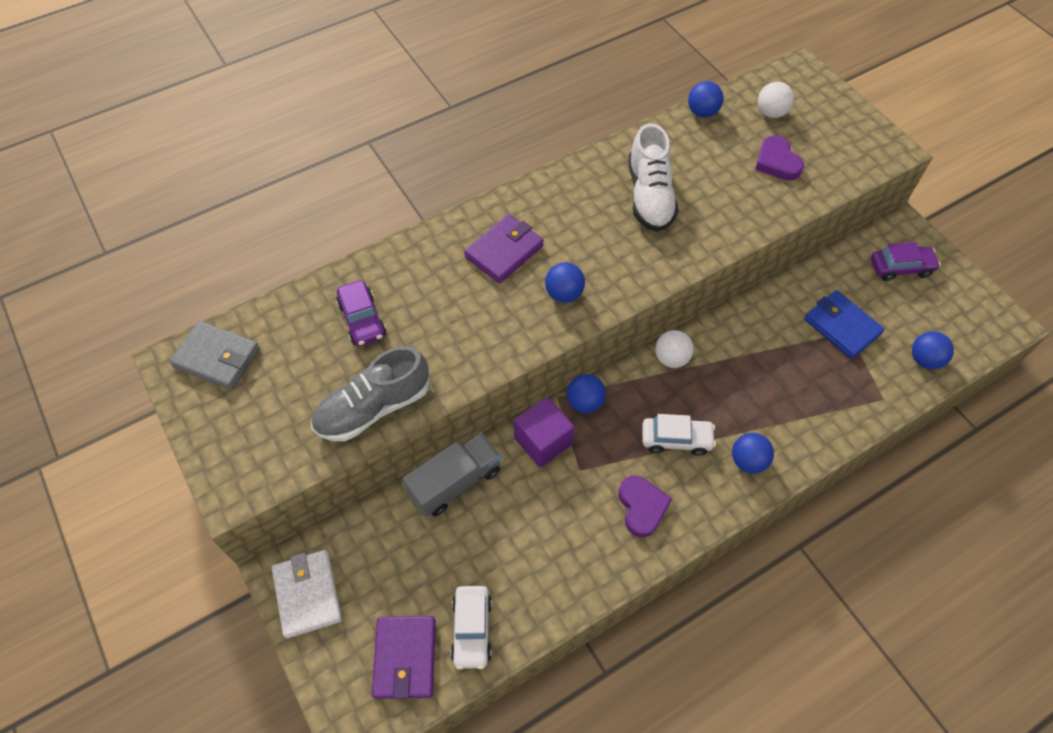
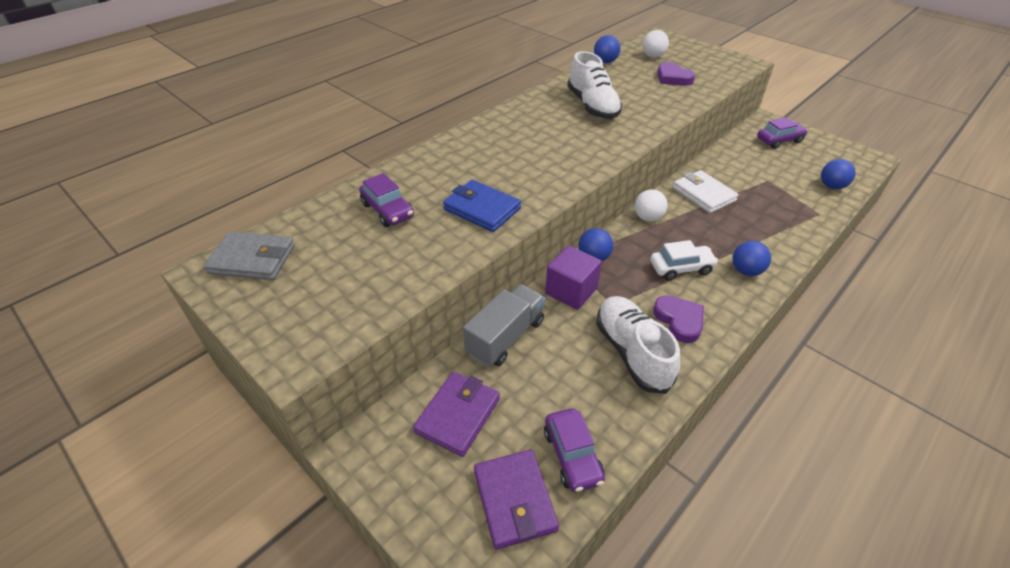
camera: 15 degrees left, 15 degrees down
white wallet [272,550,342,639] -> white wallet moved to [673,170,739,213]
grey shoe [311,346,430,441] -> none
white car [450,586,492,669] -> purple car [544,409,605,492]
purple wallet [464,214,544,283] -> purple wallet moved to [413,372,500,457]
blue ball [545,262,585,303] -> none
blue wallet [804,290,884,359] -> blue wallet moved to [443,180,521,232]
none -> white shoe [596,296,680,394]

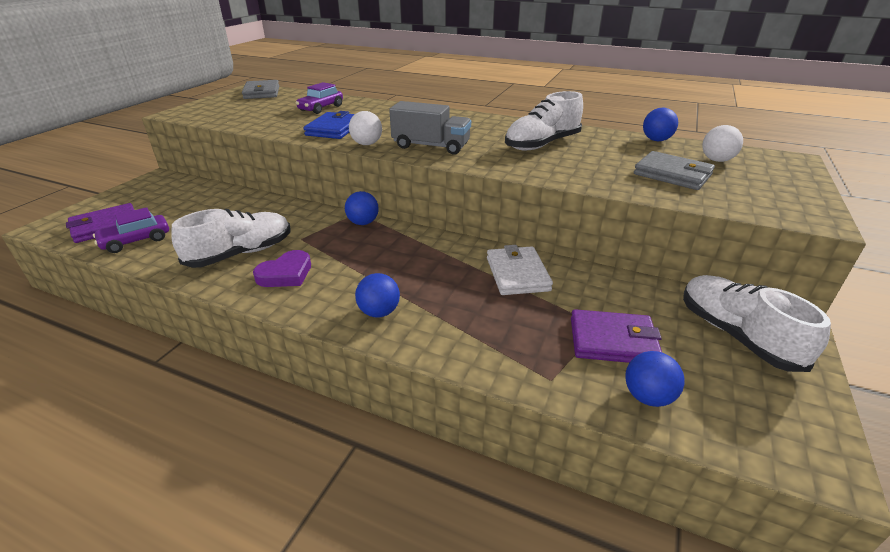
camera: 70 degrees right, 10 degrees down
purple wallet [413,372,500,457] -> purple wallet moved to [571,309,662,363]
grey truck [463,284,545,367] -> grey truck moved to [389,101,471,155]
purple cube [545,245,602,310] -> none
white ball [635,189,668,222] -> white ball moved to [349,111,382,145]
white car [650,240,719,281] -> none
purple heart [657,62,695,86] -> grey wallet [634,151,715,190]
white wallet [673,170,739,213] -> white wallet turned 45 degrees counterclockwise [487,245,553,295]
purple car [757,117,808,149] -> white shoe [683,275,831,372]

